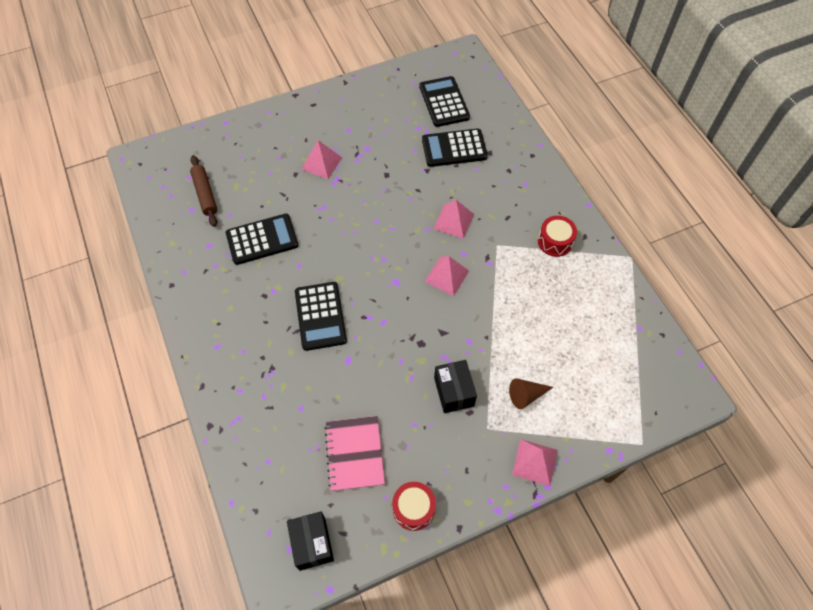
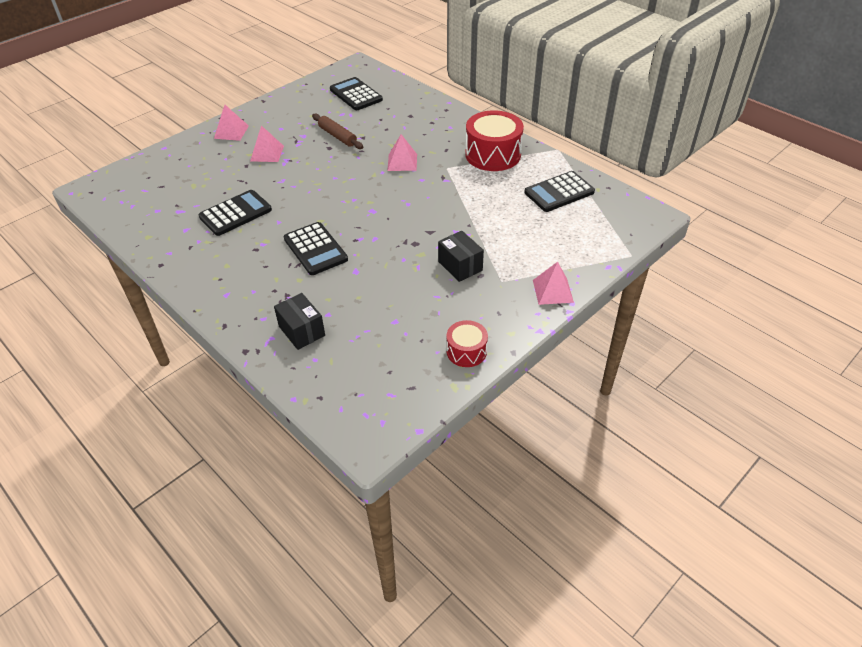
camera: 20 degrees left, 15 degrees down
brown rolling pin [190,155,217,227] -> brown rolling pin moved to [312,114,363,149]
black box [287,511,334,571] -> black box moved to [274,293,325,350]
pink notebook [324,416,385,491] -> none
black calculator [422,129,488,167] -> black calculator moved to [524,171,595,212]
pink pyramid [424,256,469,296] -> pink pyramid moved to [214,105,249,141]
brown cone [509,378,553,409] -> none
red drum [538,216,577,257] -> red drum [465,110,524,171], size x1.82

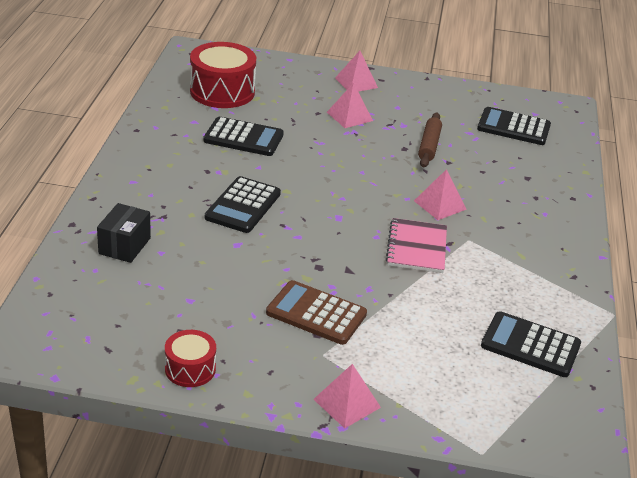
camera: 50 degrees right, 10 degrees down
black calculator [330,77,383,110] -> black calculator turned 90 degrees counterclockwise [477,107,551,145]
black box [438,231,484,282] -> brown calculator [266,280,367,345]
red drum [465,110,524,171] -> red drum moved to [190,42,256,108]
none -> pink notebook [386,218,447,273]

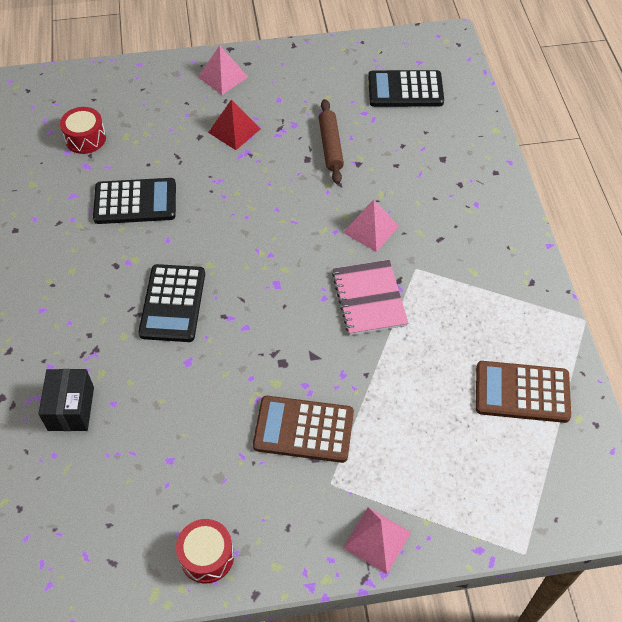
camera: 15 degrees left, 20 degrees up
red drum [190,42,256,108] -> red drum [60,107,106,154], size x0.55
pink pyramid [327,83,373,128] -> red pyramid [208,99,261,150]
black calculator [481,311,581,377] -> brown calculator [476,361,571,423]

